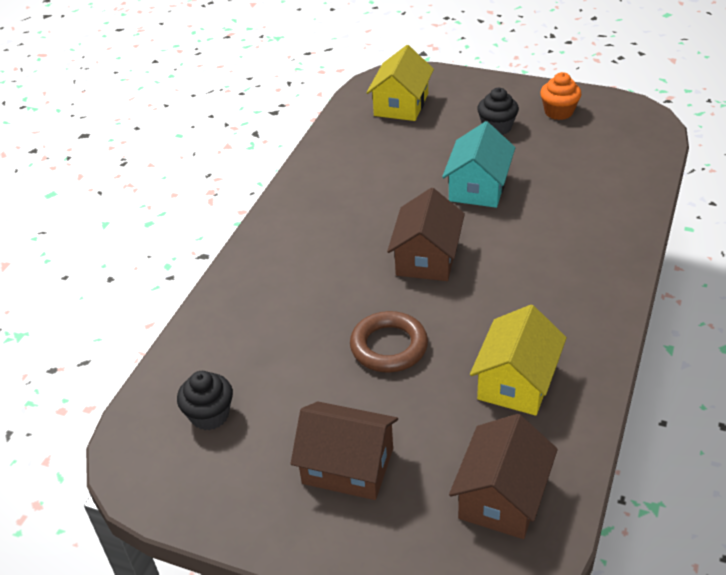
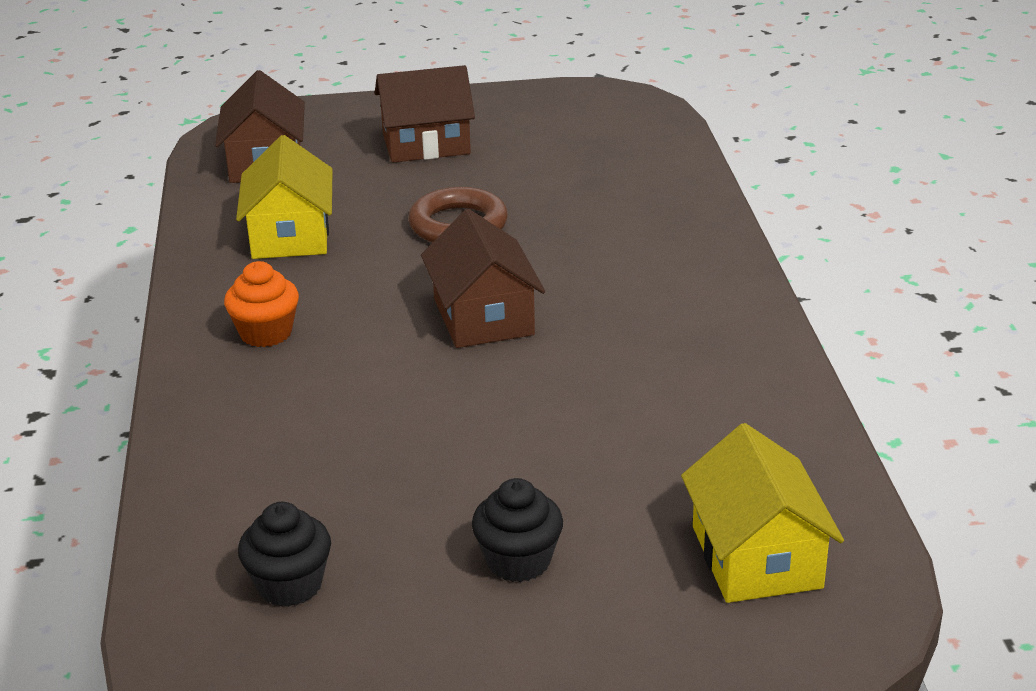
camera: 150 degrees right, 10 degrees down
black cupcake [177,371,233,430] -> black cupcake moved to [238,502,331,607]
turquoise house [442,121,515,208] -> none
orange cupcake [540,72,582,120] -> orange cupcake moved to [224,261,299,347]

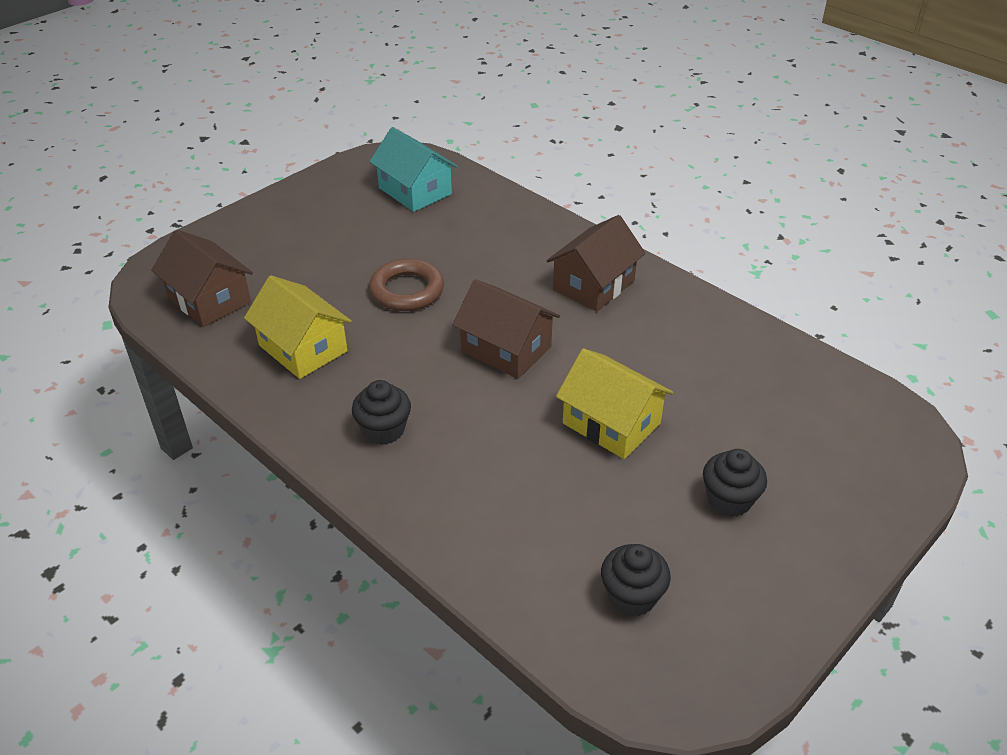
camera: 40 degrees left, 10 degrees up
orange cupcake [224,261,299,347] -> black cupcake [352,380,411,445]
brown house [375,65,475,163] -> brown house moved to [546,215,646,312]
yellow house [681,423,844,603] -> yellow house moved to [556,348,673,459]
none -> turquoise house [369,127,458,212]

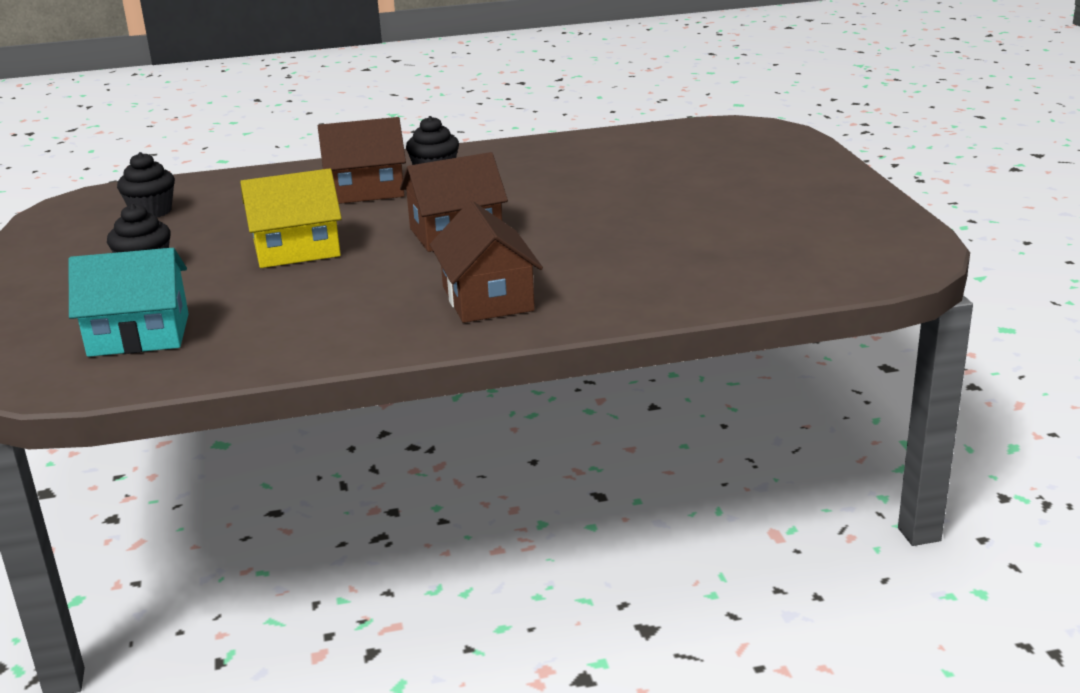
camera: 125 degrees right, 15 degrees down
brown house [151,230,253,327] -> brown house moved to [318,117,406,204]
yellow house [244,275,352,379] -> none
turquoise house [369,127,458,212] -> turquoise house moved to [69,248,189,357]
brown ring [369,259,444,311] -> none

